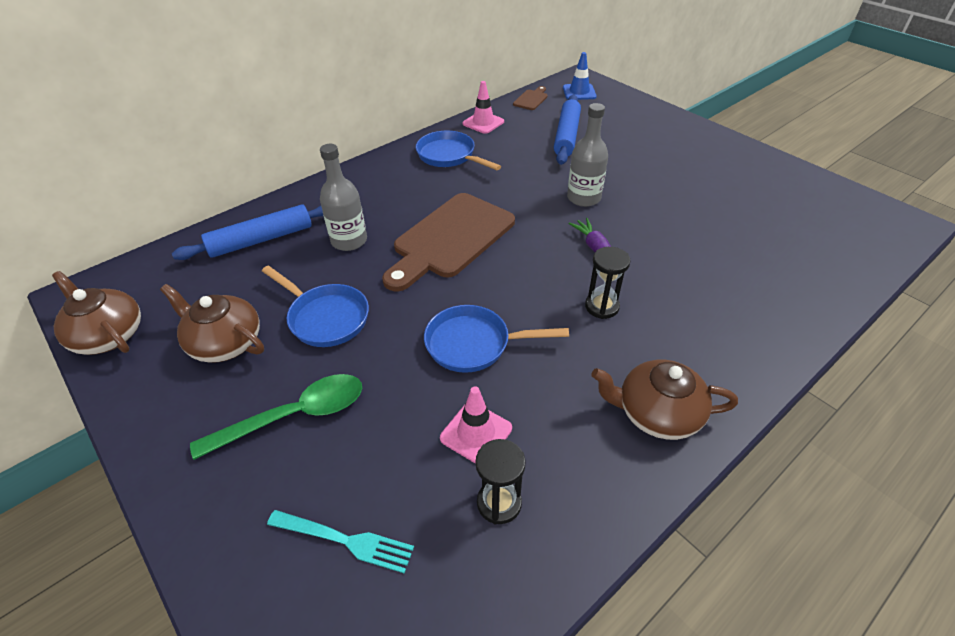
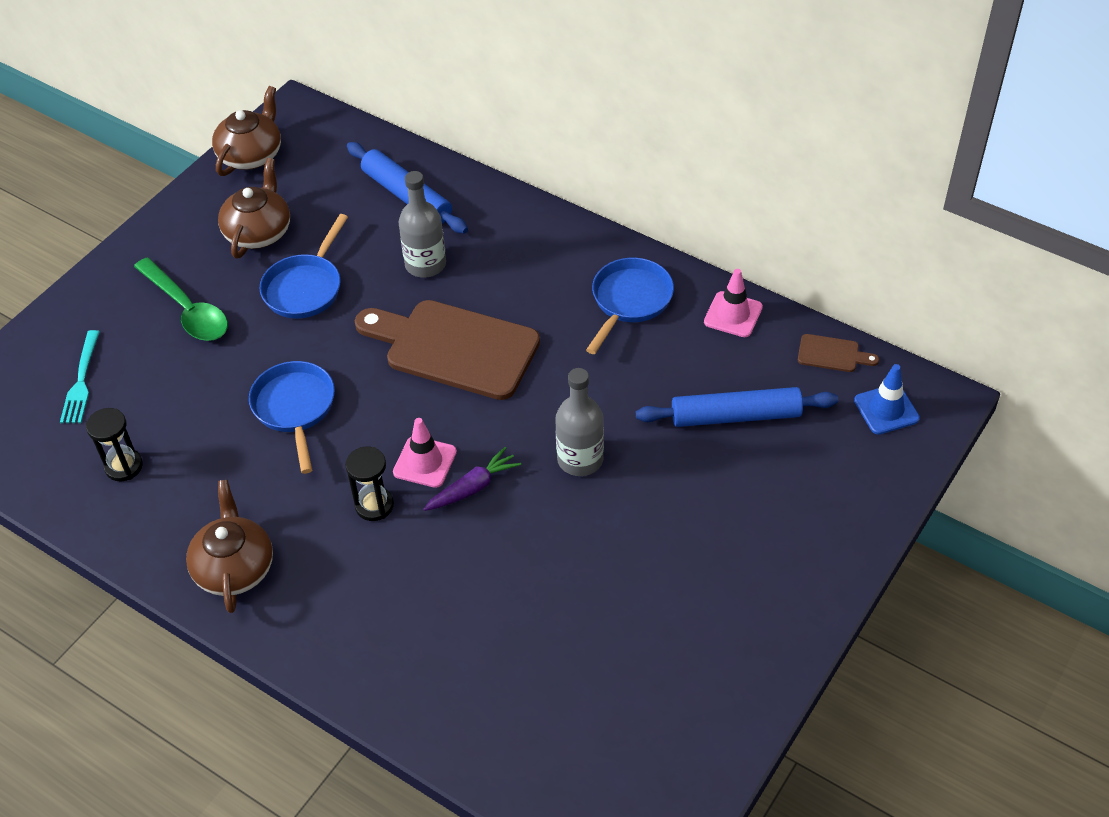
camera: 75 degrees right, 5 degrees up
pink traffic cone [440,386,512,464] -> pink traffic cone moved to [393,418,457,488]

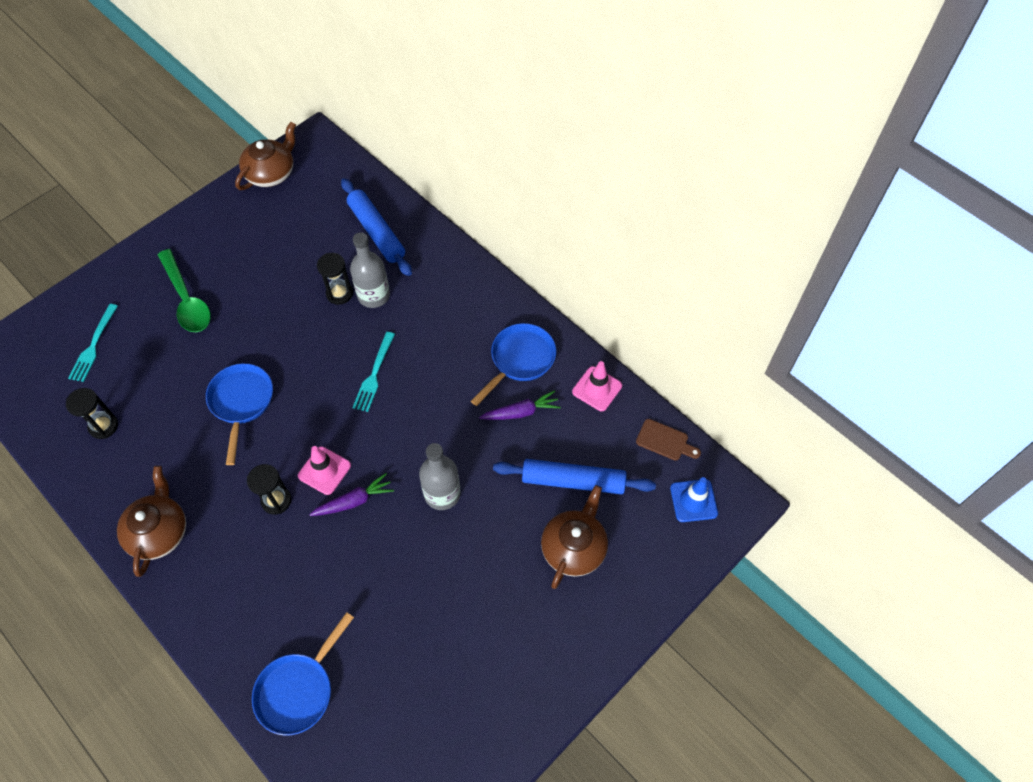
camera: 10 degrees right, 10 degrees up
brown teapot [218,158,290,259] -> brown teapot moved to [541,485,608,589]
blue pan [259,214,348,319] -> blue pan moved to [252,612,354,735]
brown cutting board [355,300,540,400] -> turquoise fork [352,332,395,412]
none -> black hourglass [317,253,353,305]
none -> purple carrot [479,390,561,420]

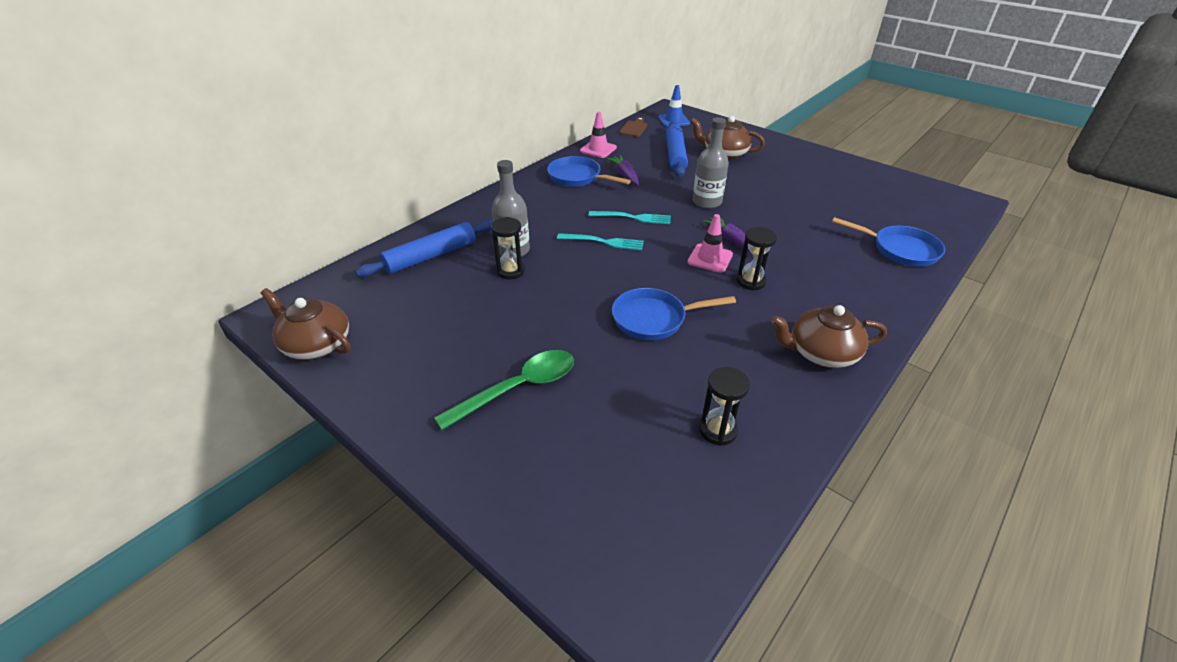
camera: 95 degrees left, 20 degrees down
turquoise fork [68,304,118,382] -> turquoise fork moved to [589,211,671,224]

